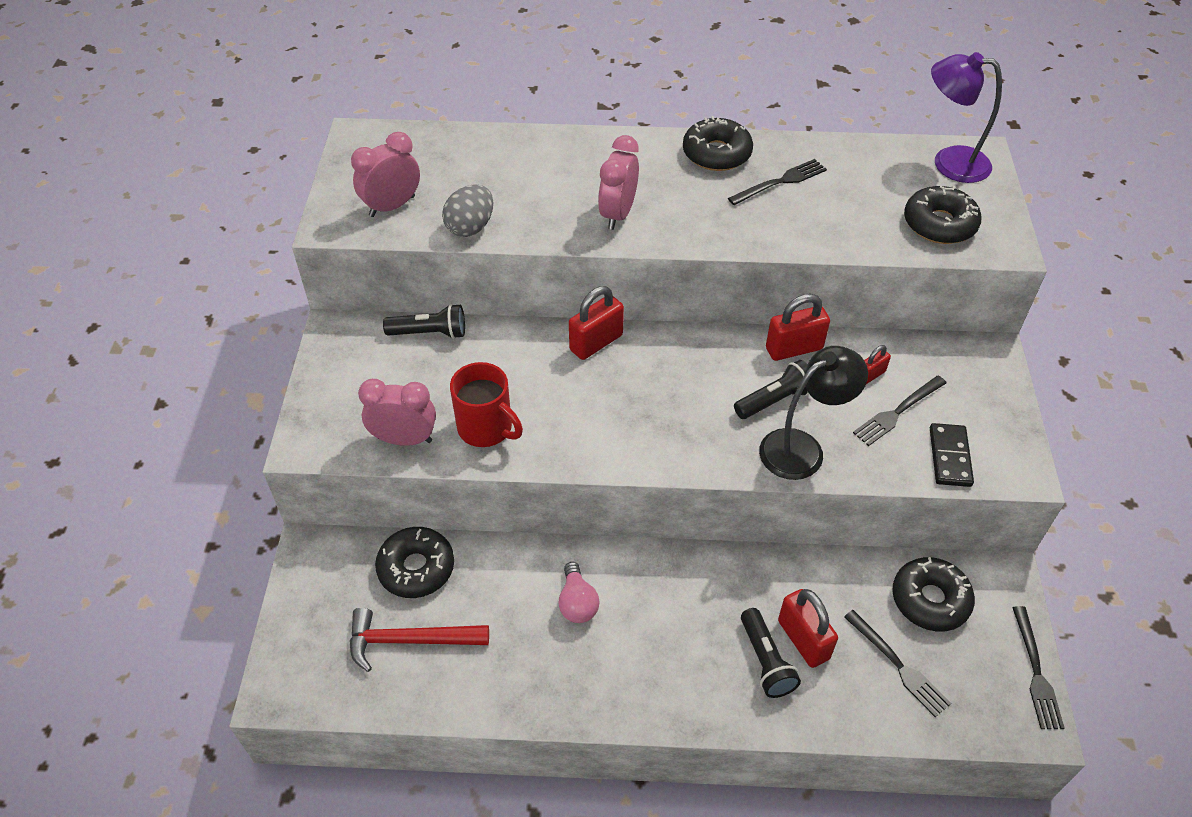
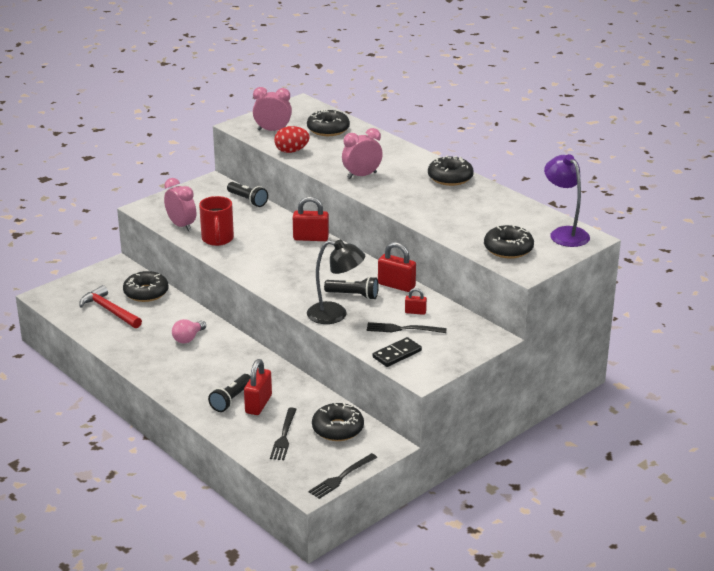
camera: 45 degrees right, 20 degrees down
grey egg [442,185,493,237] -> red egg [274,126,309,153]
black fork [728,159,827,205] -> none
none -> black donut [307,110,350,136]

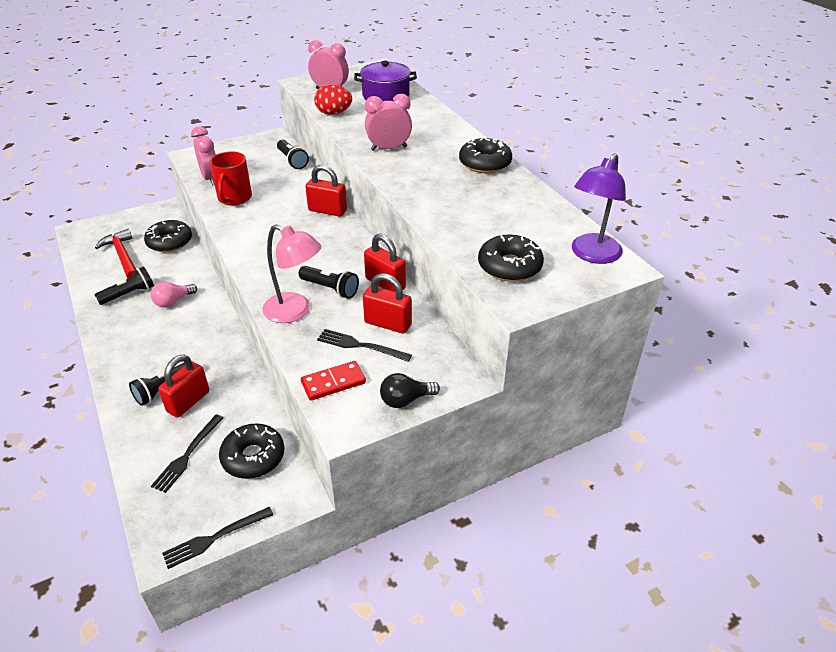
camera: 15 degrees right, 10 degrees up
black donut [307,110,350,136] -> purple pot [354,61,417,101]
black lamp [307,240,365,324] -> pink lamp [262,224,322,323]
black domino [373,337,422,367] -> red domino [301,361,366,400]
red padlock [405,288,427,315] -> red padlock [363,273,412,334], size x1.82
purple lamp [544,154,590,247] -> purple lamp turned 135 degrees counterclockwise [572,153,626,264]
none -> black flashlight [95,266,154,305]
none -> black light bulb [380,373,440,408]

